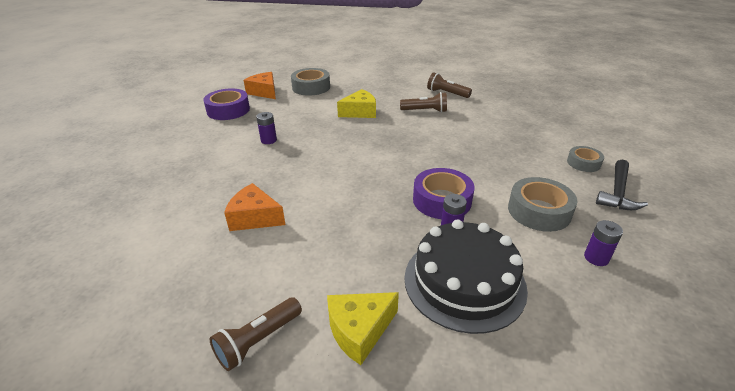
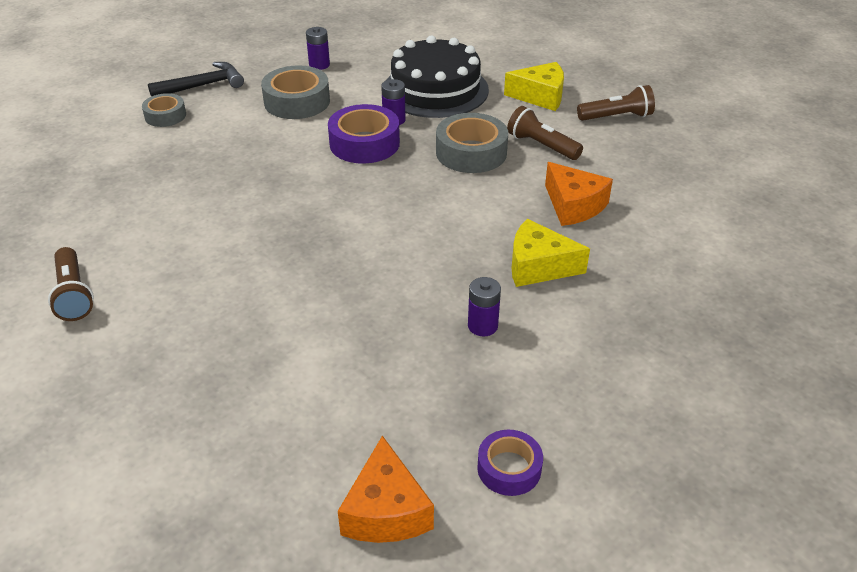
camera: 145 degrees left, 5 degrees up
purple tape [203,88,250,120] -> purple tape [477,430,543,496], size x0.60
grey tape [291,68,330,96] -> grey tape moved to [436,113,508,173]
yellow cheese [337,89,376,118] -> yellow cheese moved to [512,219,590,287]
brown flashlight [400,92,447,113] -> brown flashlight moved to [507,106,583,160]

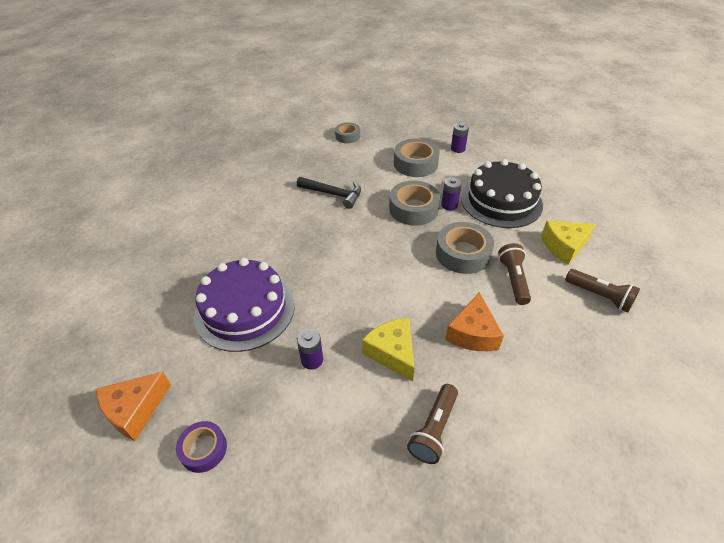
camera: 50 degrees right, 5 degrees up
brown flashlight [48,247,94,321] -> brown flashlight moved to [407,384,458,464]
black hammer [148,62,244,96] -> black hammer moved to [296,177,361,209]
purple tape [328,104,400,163] -> grey tape [389,180,440,226]
yellow cheese [504,62,564,111] -> yellow cheese turned 105 degrees clockwise [541,221,596,265]
none -> purple cake [194,258,295,352]

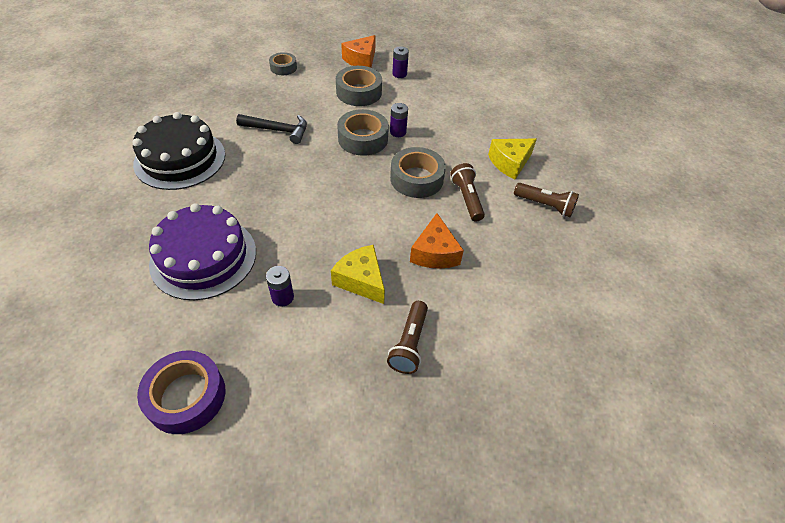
camera: 15 degrees left, 5 degrees up
orange cheese [96,372,171,441] -> orange cheese moved to [341,35,376,67]
purple tape [176,421,227,473] -> purple tape [137,351,226,434], size x1.66
black cake [461,159,543,228] -> black cake moved to [132,112,225,190]

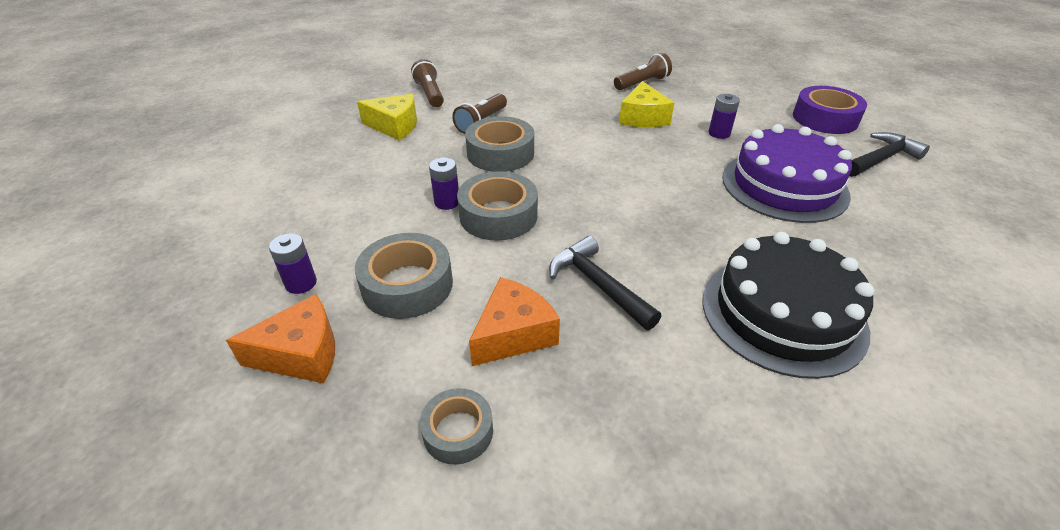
camera: 135 degrees left, 10 degrees down
orange cheese [410,213,464,269] -> orange cheese moved to [469,277,560,366]
none -> black hammer [849,132,930,177]

